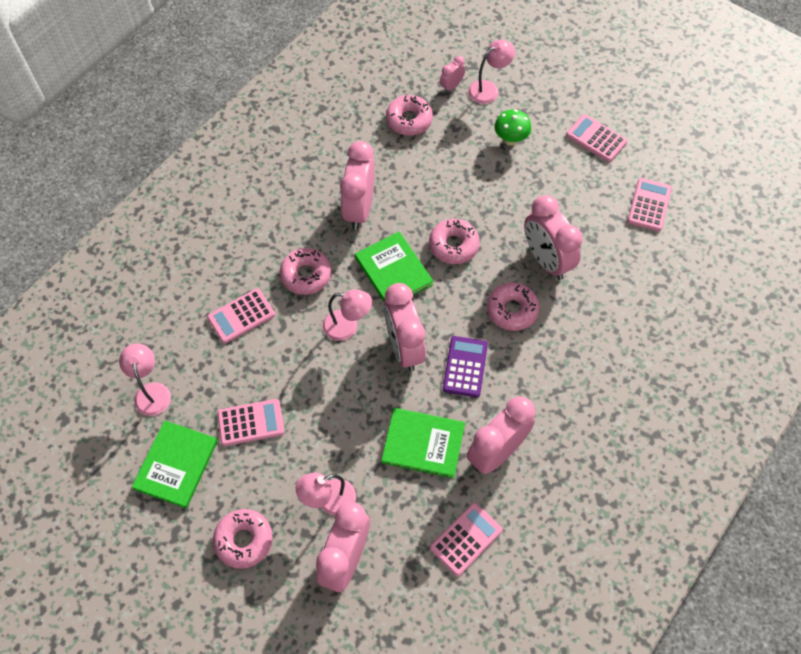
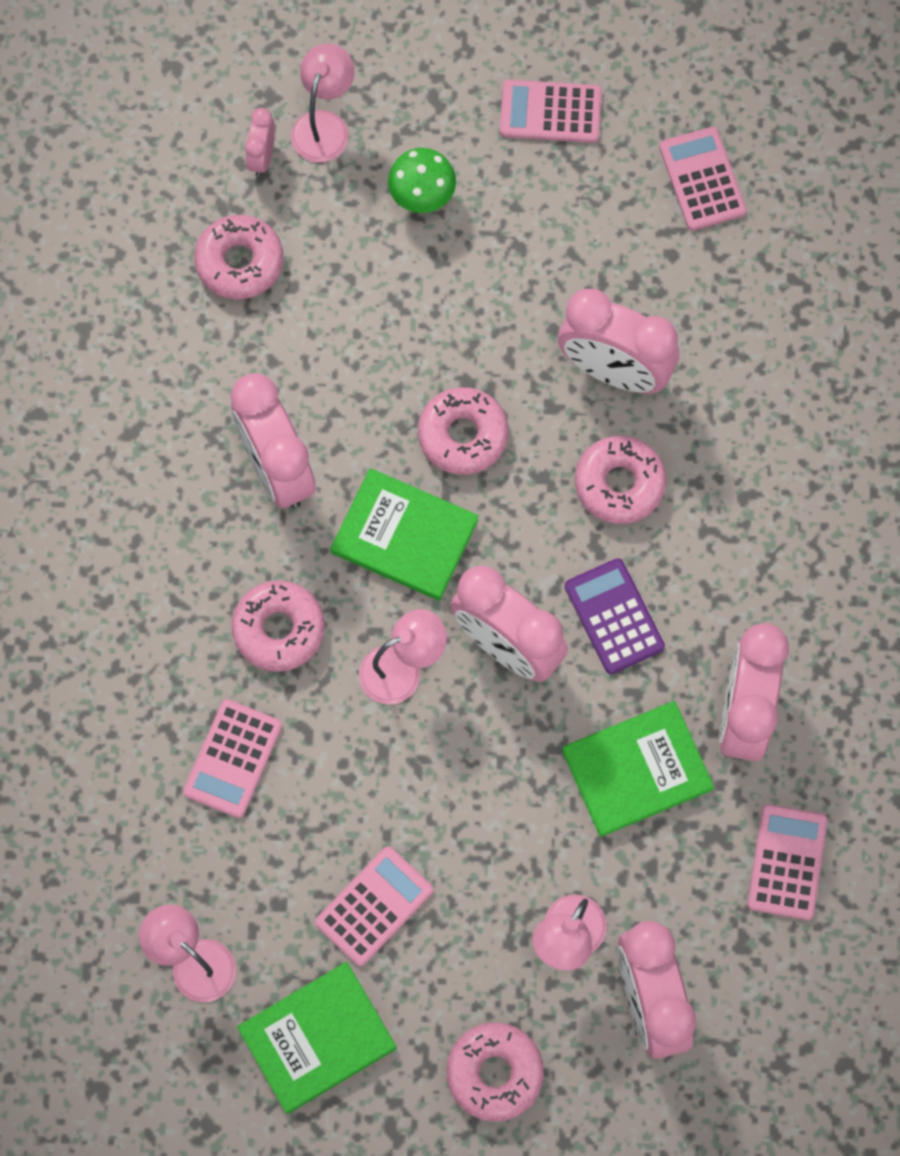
camera: 35 degrees left, 10 degrees up
green book [132,420,218,508] -> green book turned 75 degrees clockwise [237,962,397,1114]

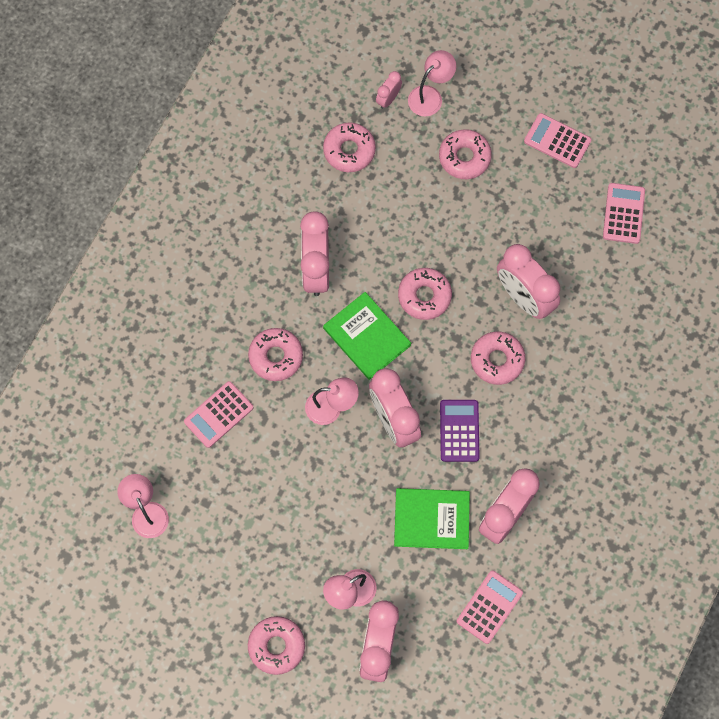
camera: 25 degrees right, 0 degrees up
green book [237,962,397,1114] -> none
pink calculator [315,846,433,966] -> none
green mushroom [388,148,456,213] -> pink donut [439,129,492,179]

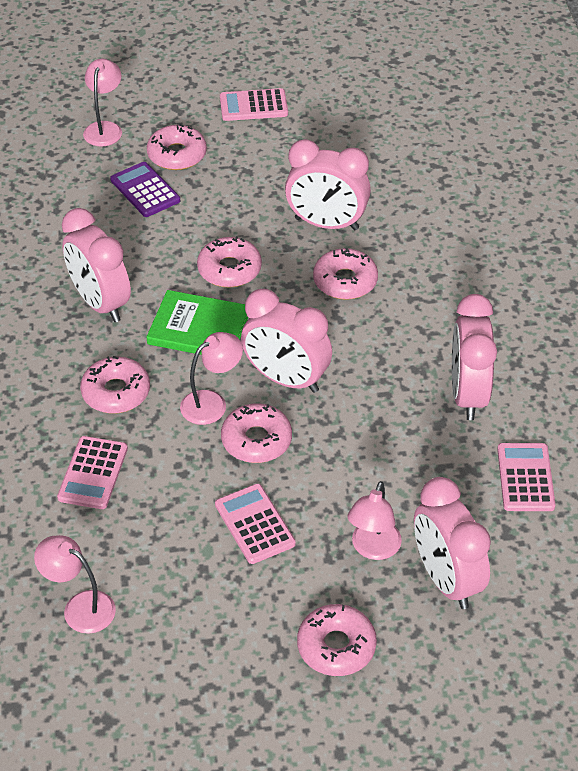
camera: 35 degrees left, 25 degrees down
pink donut [323,122,376,172] -> pink donut moved to [221,404,292,463]
pink clock [376,71,402,109] -> none
green book [394,488,470,549] -> none
purple calculator [440,400,480,462] -> purple calculator moved to [110,162,180,217]
pink calculator [603,183,645,244] -> pink calculator moved to [215,484,296,564]

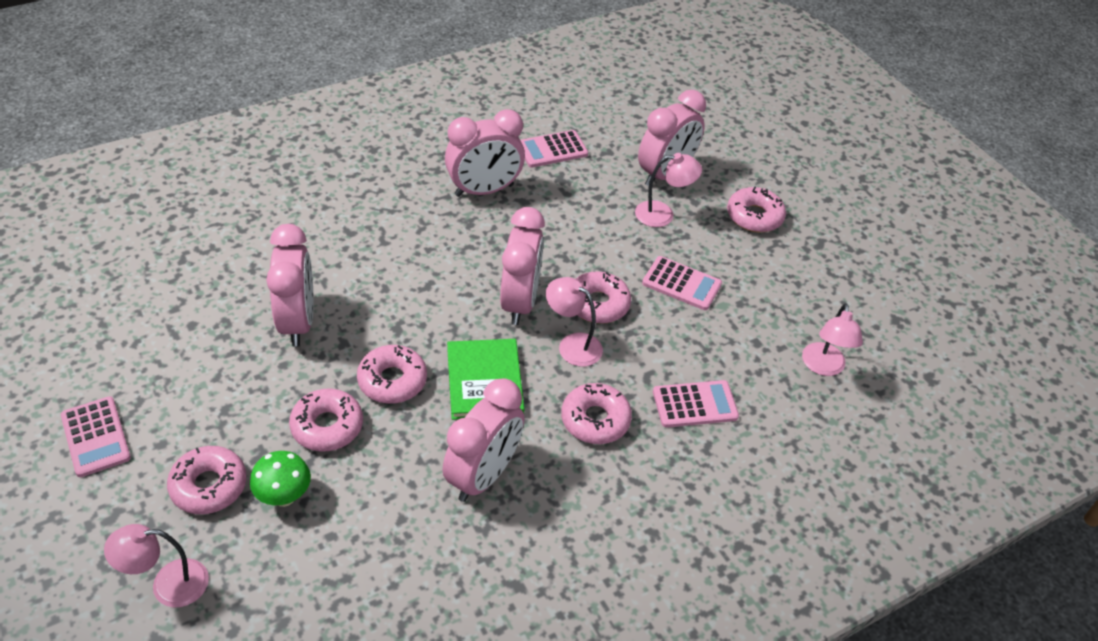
camera: 115 degrees left, 0 degrees up
purple calculator [110,162,180,217] -> green mushroom [250,451,311,507]
pink calculator [215,484,296,564] -> pink calculator turned 105 degrees counterclockwise [642,256,722,310]
pink donut [313,248,378,300] -> pink donut moved to [289,389,363,452]

